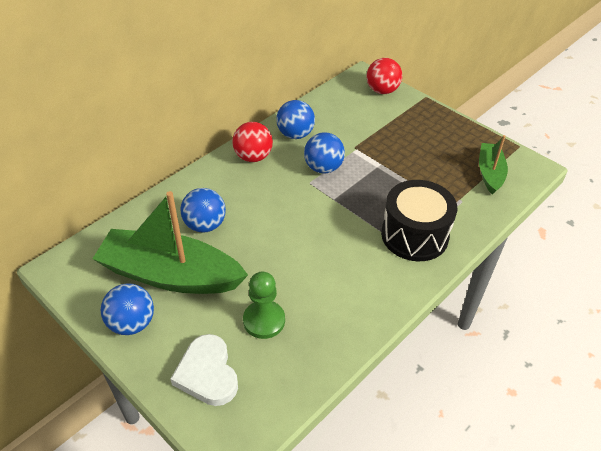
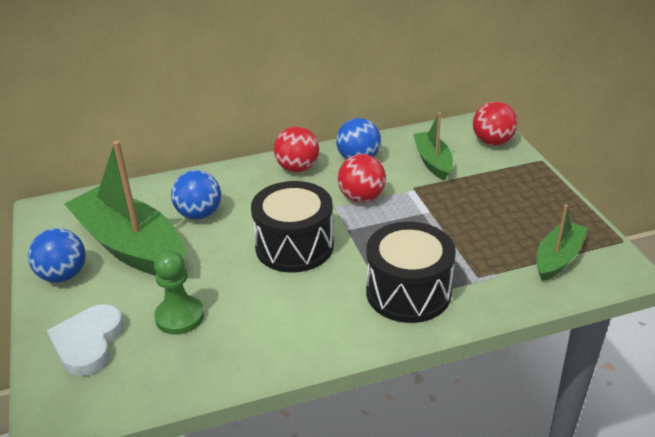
camera: 30 degrees right, 10 degrees down
blue ball [304,132,345,174] -> red ball [338,154,386,203]
none -> black drum [251,181,334,273]
none -> green boat [413,112,453,181]

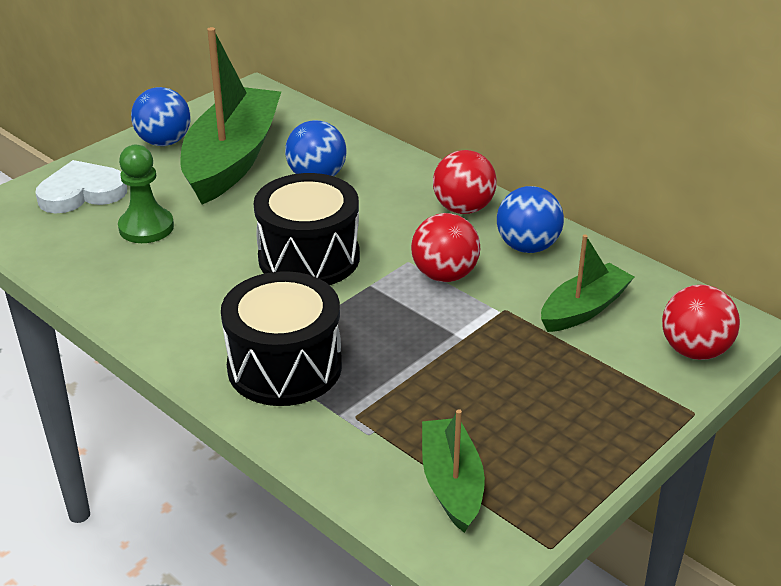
camera: 60 degrees right, 0 degrees up
green boat [536,205,588,281] -> green boat turned 105 degrees counterclockwise [422,409,485,533]

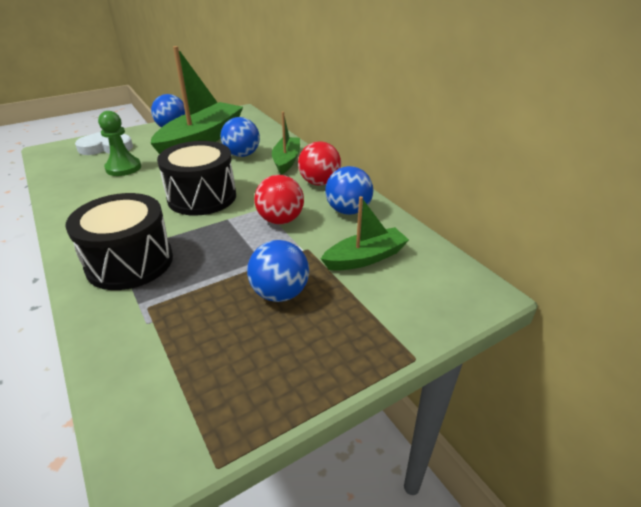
camera: 15 degrees right, 0 degrees up
green boat [422,409,485,533] -> green boat moved to [272,112,300,174]
red ball [662,285,740,360] -> none
none -> blue ball [247,240,309,302]

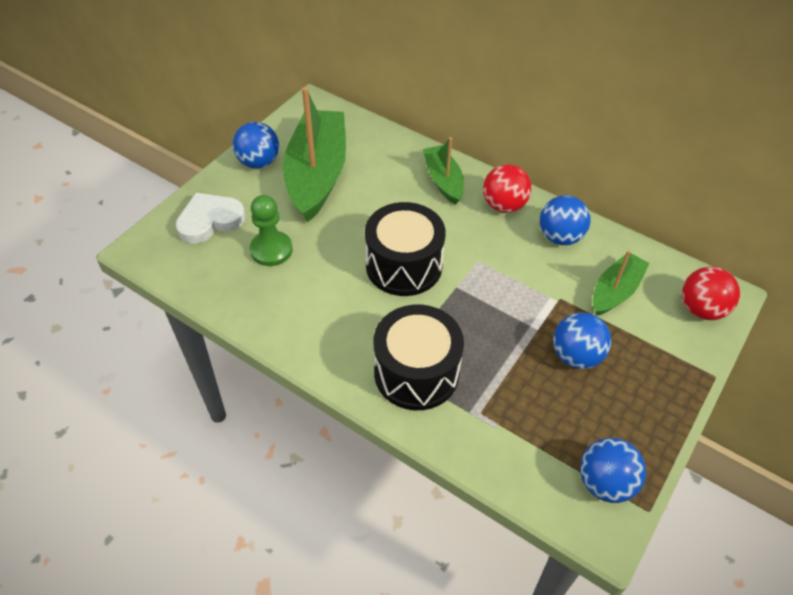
camera: 25 degrees left, 15 degrees up
blue ball [220,117,260,157] -> blue ball moved to [580,438,646,503]
red ball [254,175,304,224] -> red ball moved to [682,267,740,320]

